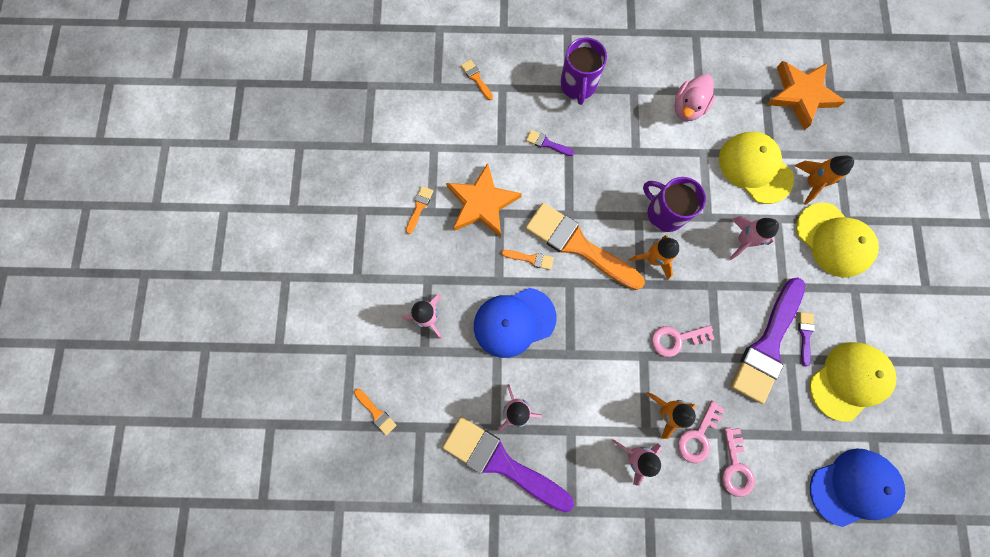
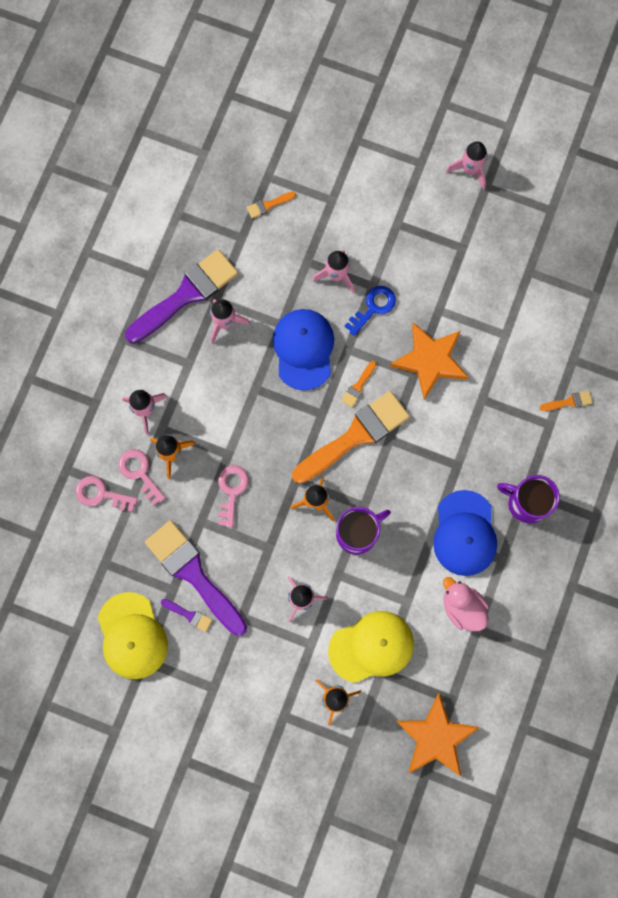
camera: 110 degrees right, 0 degrees up
orange brush [406,186,433,234] -> none
purple brush [526,130,574,156] -> none
yellow cap [796,203,879,278] -> none
blue cap [810,449,905,527] -> blue cap moved to [433,490,497,576]
none -> blue key [345,286,396,336]
none -> pink rocket [446,141,488,190]

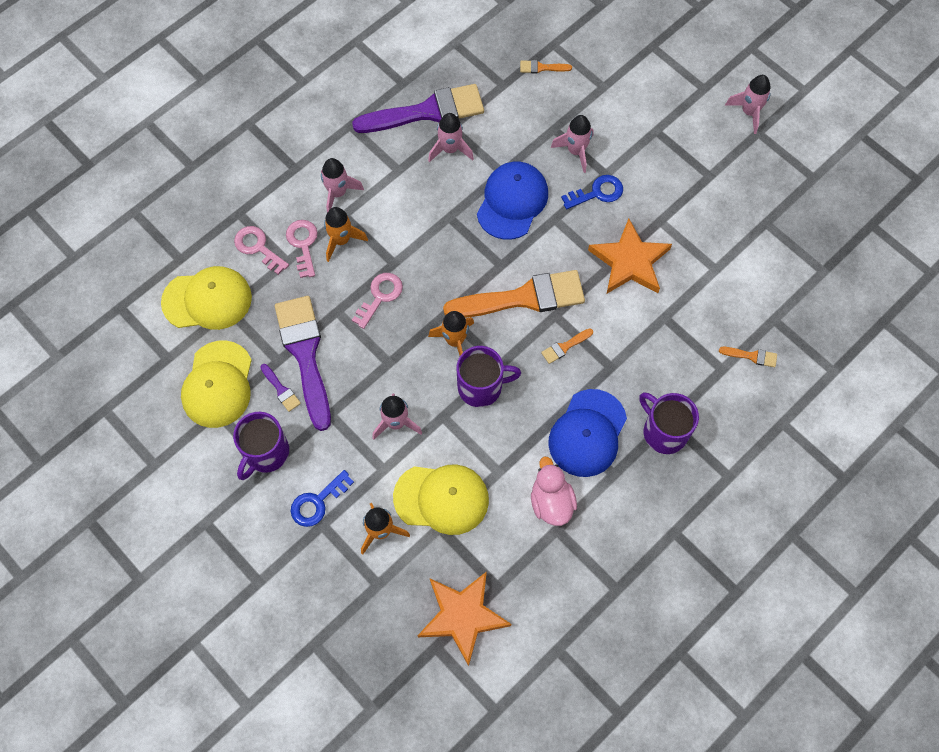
camera: 25 degrees right, 10 degrees down
orange brush [341,361,376,407] -> orange brush moved to [541,329,593,364]
none -> yellow cap [161,266,252,330]
none -> purple mug [233,412,289,480]
none -> blue key [291,470,354,527]

